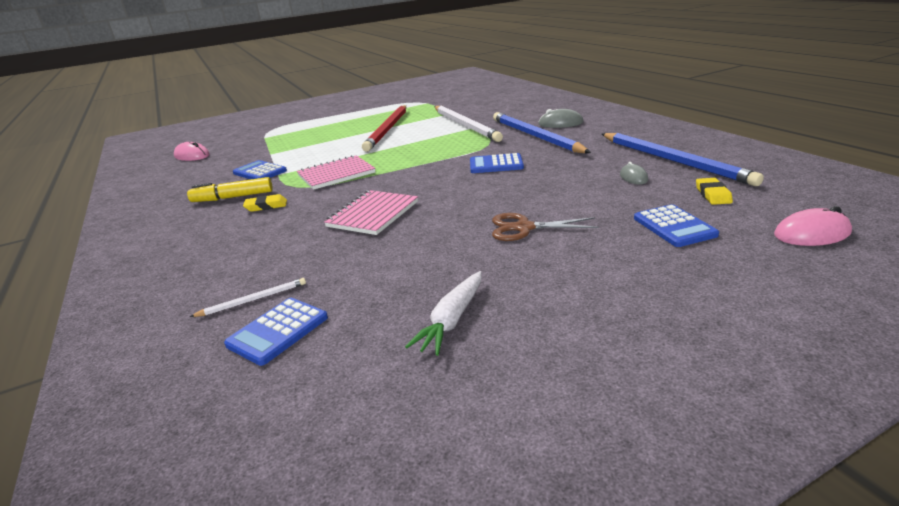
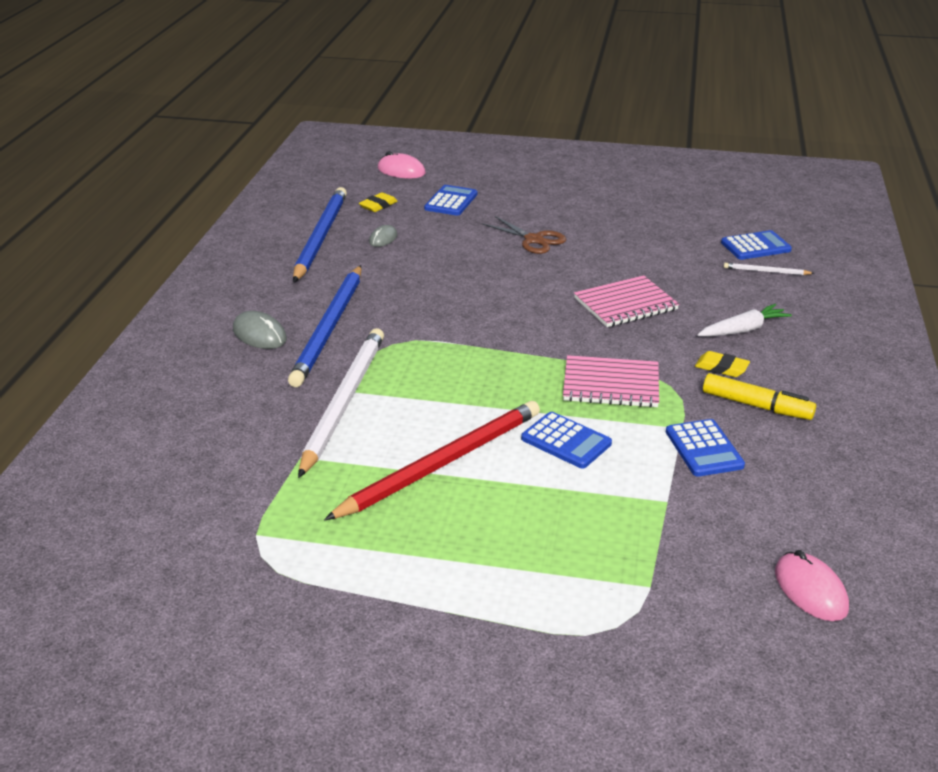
camera: 145 degrees left, 5 degrees up
white carrot [405,271,482,356] -> white carrot moved to [697,304,792,337]
blue calculator [470,153,524,173] -> blue calculator moved to [521,412,612,469]

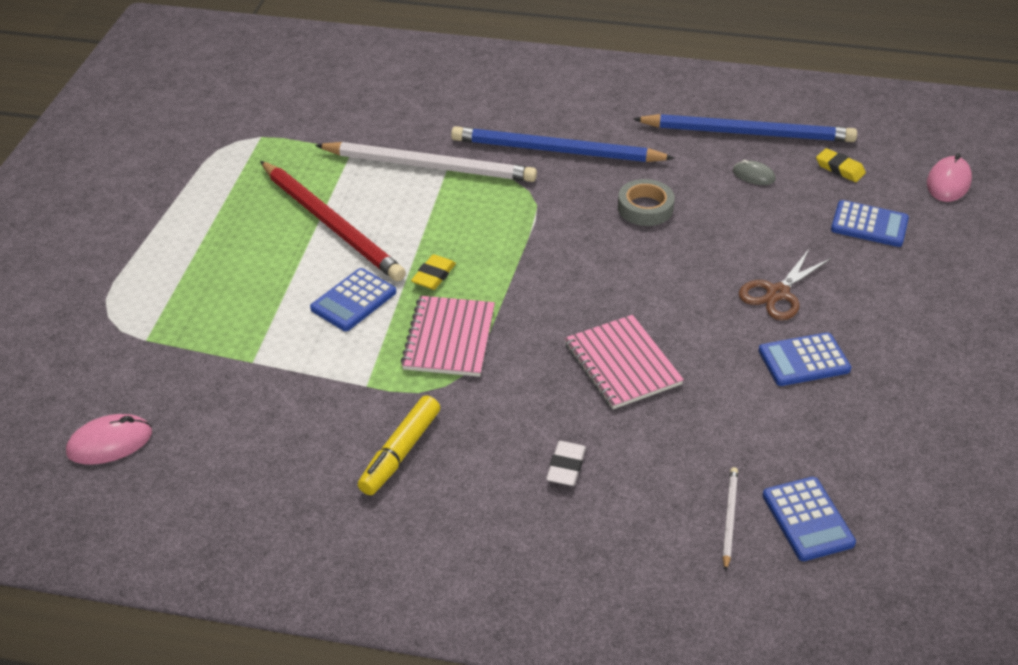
camera: 90 degrees right, 10 degrees up
grey mouse [233,311,287,349] -> none
blue calculator [666,419,745,477] -> blue calculator moved to [758,332,851,386]
yellow eraser [695,351,750,377] -> yellow eraser moved to [411,254,456,290]
white carrot [697,304,792,337] -> white eraser [546,441,586,486]
none -> grey tape [618,179,675,226]

